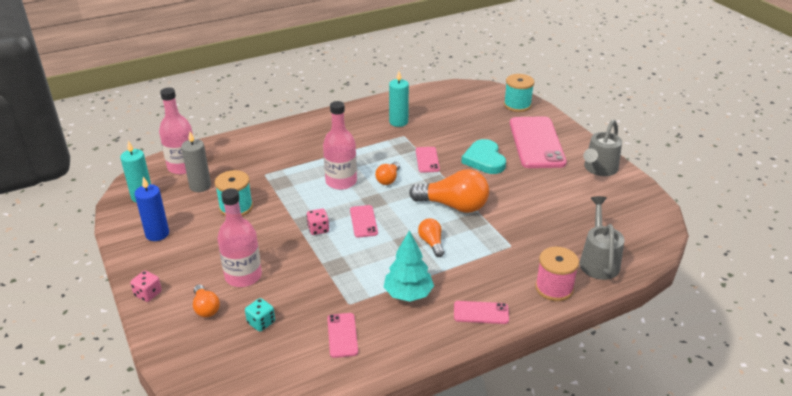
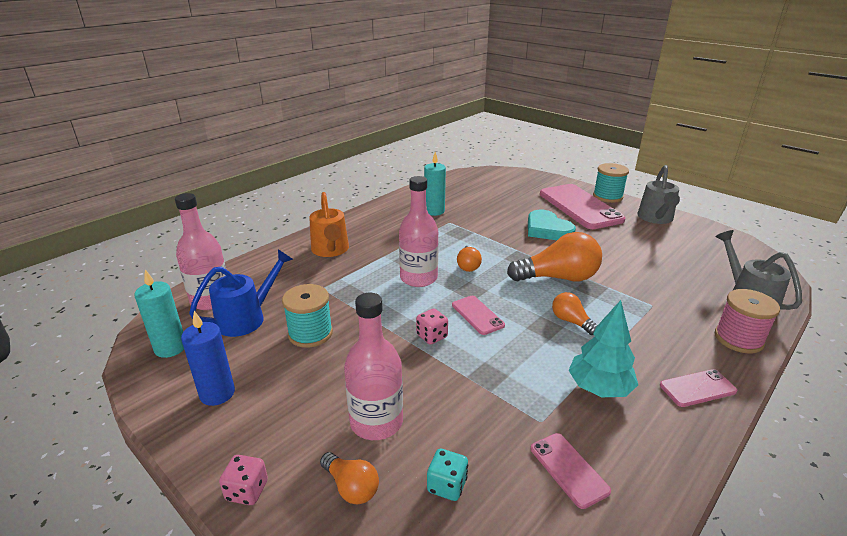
camera: 20 degrees left, 5 degrees down
grey candle [181,132,211,192] -> blue watering can [189,249,293,337]
pink phone [416,147,440,173] -> none
turquoise spool [504,74,534,112] -> turquoise spool moved to [593,163,629,203]
none -> orange watering can [309,192,349,257]

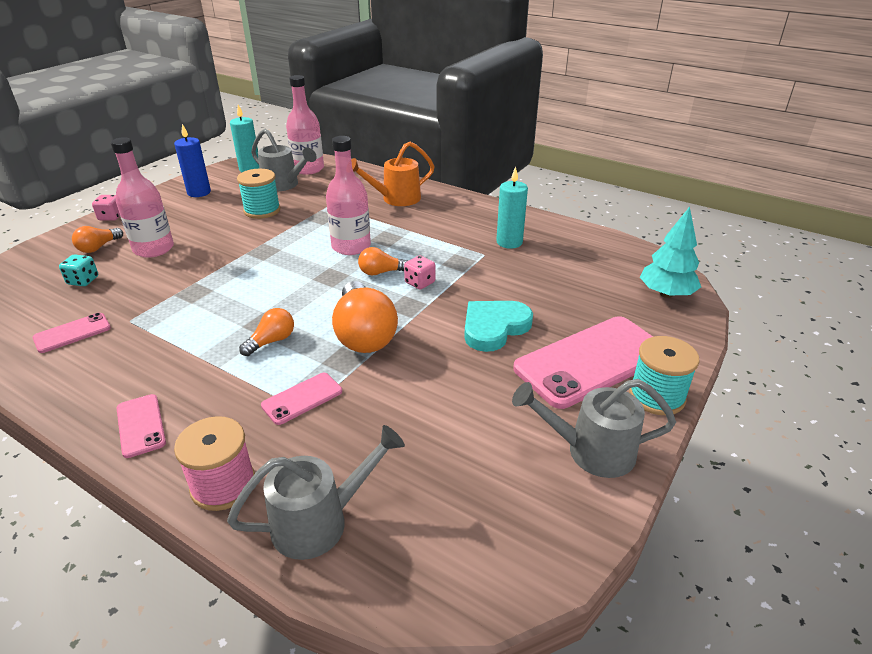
camera: 80 degrees right, 5 degrees up
blue watering can [189,249,293,337] -> grey watering can [251,129,317,192]
pink dice [416,309,448,345] -> pink dice moved to [404,256,436,290]
pink phone [452,296,505,335] -> pink phone moved to [261,373,342,425]
turquoise tree [568,300,638,397] -> turquoise tree moved to [640,207,701,298]

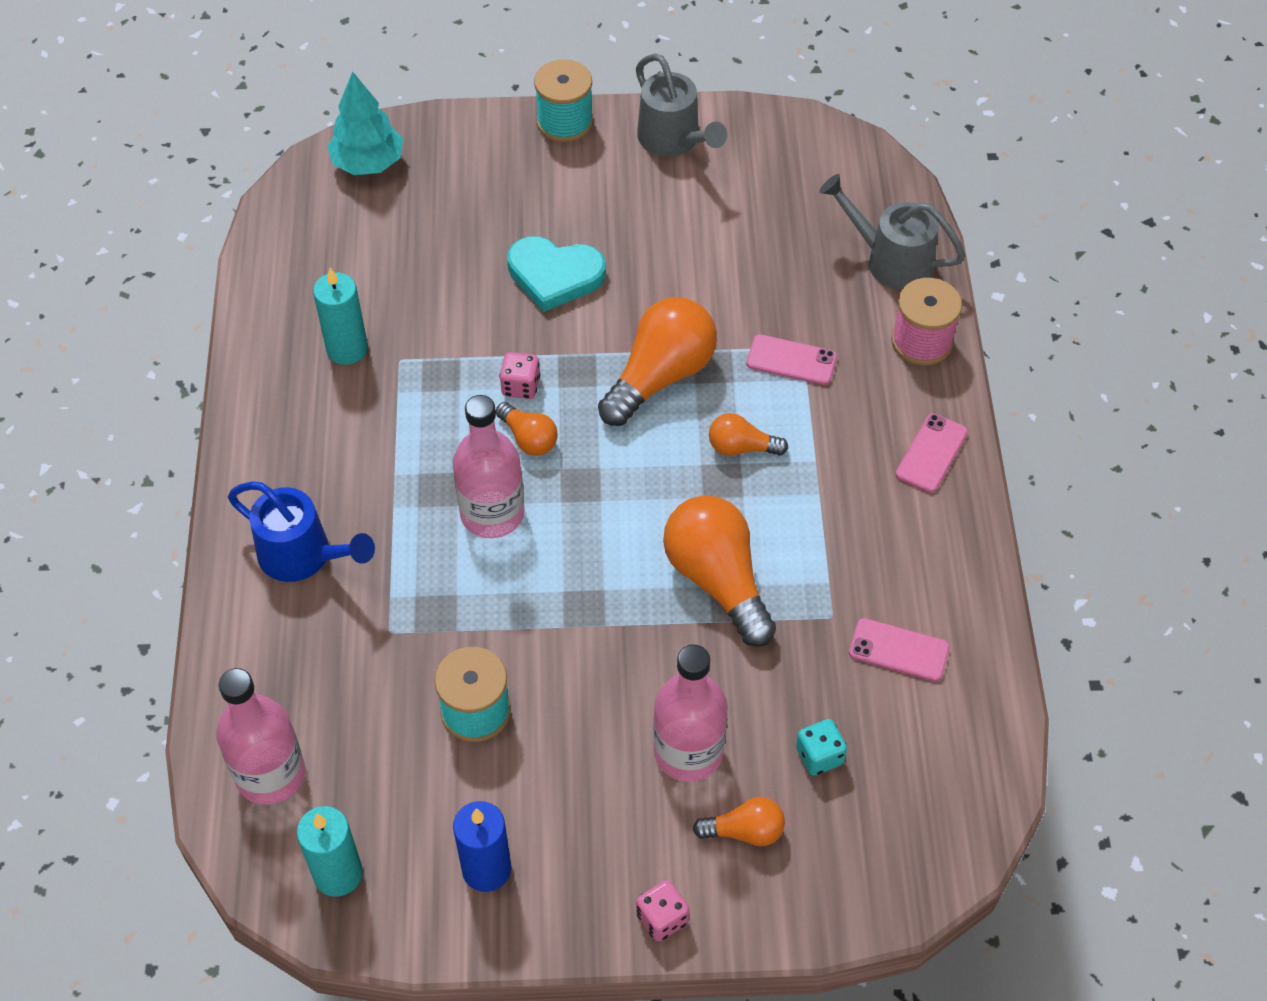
camera: 125 degrees left, 20 degrees up
grey watering can [251,129,317,192] -> none
orange watering can [351,141,435,206] -> blue watering can [228,481,375,582]
pink phone [513,316,653,409] -> none
none -> orange light bulb [663,495,776,647]

